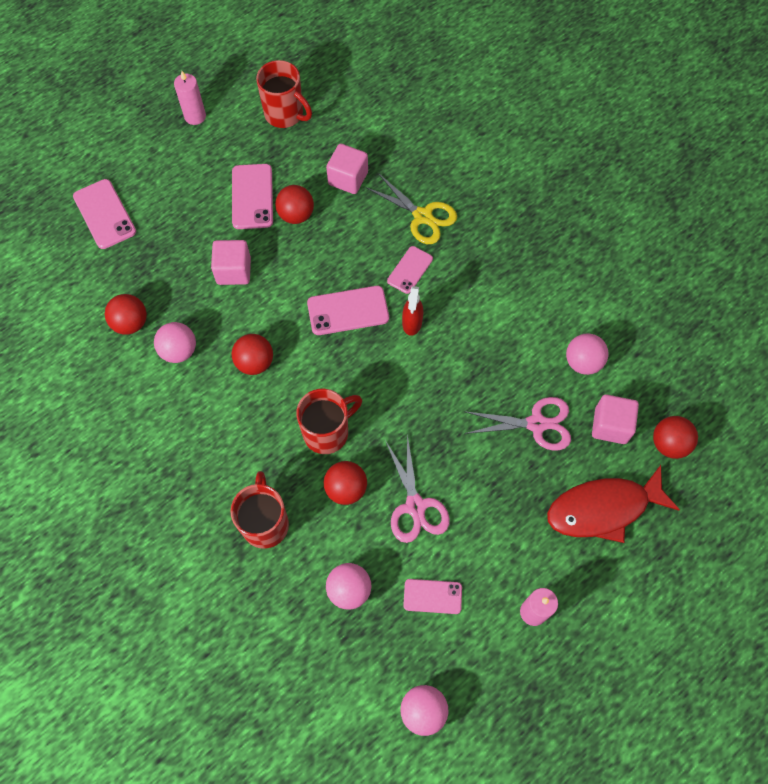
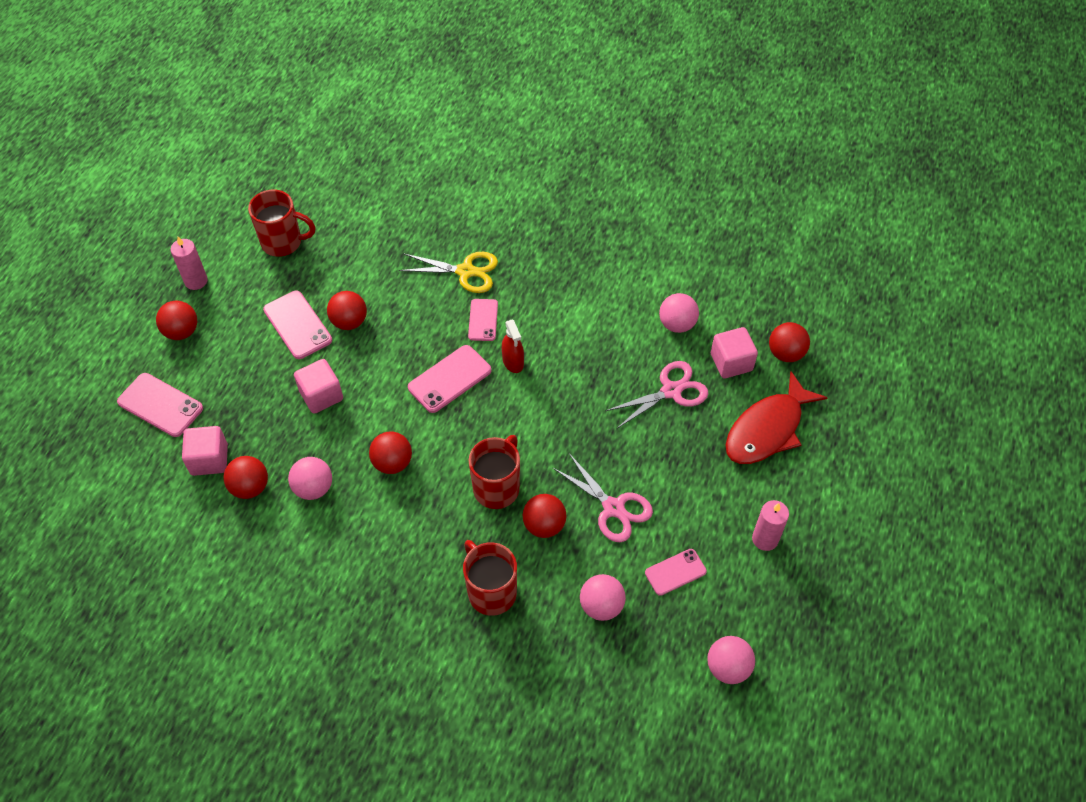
camera: 30 degrees left, 10 degrees down
pink cube [326,144,368,194] -> pink cube moved to [182,426,228,476]
none -> red ball [156,301,197,340]

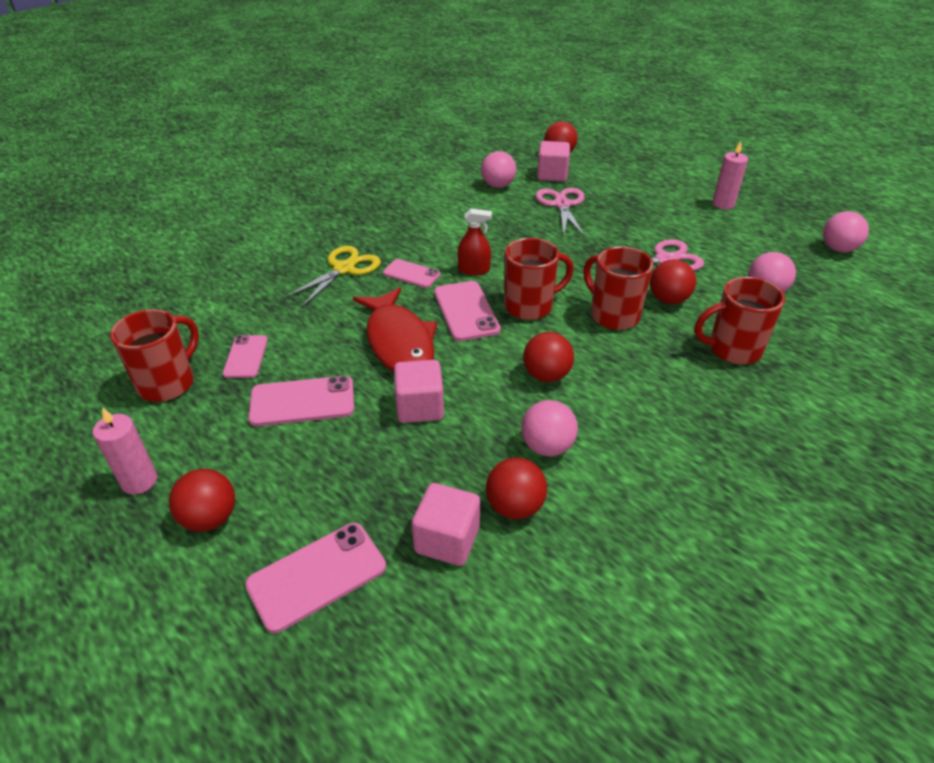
camera: 65 degrees left, 15 degrees down
red ball [327,291,367,330] -> none
pink phone [645,549,707,596] -> pink phone moved to [222,335,268,378]
red fish [726,371,828,464] -> red fish moved to [353,287,437,372]
none -> red mug [504,238,574,320]

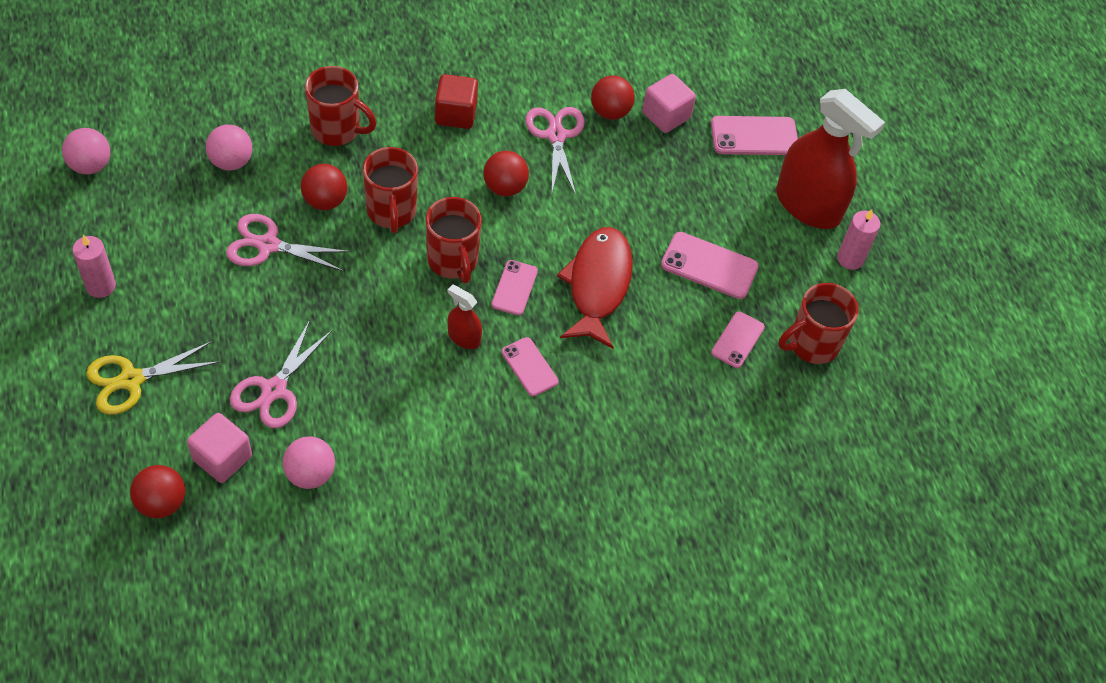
camera: 155 degrees left, 15 degrees up
red ball [169,469,235,532] -> red spray bottle [776,89,885,229]
yellow scissors [284,246,381,308] -> yellow scissors moved to [86,341,220,415]
pink cube [394,360,444,423] -> none
pink phone [434,281,501,341] -> pink phone [491,260,538,315], size x0.65
red mug [504,238,574,320] -> red mug turned 120 degrees counterclockwise [426,197,482,283]
pink ball [521,400,578,457] -> pink scissors [525,107,585,195]
none -> red cube [435,74,478,129]

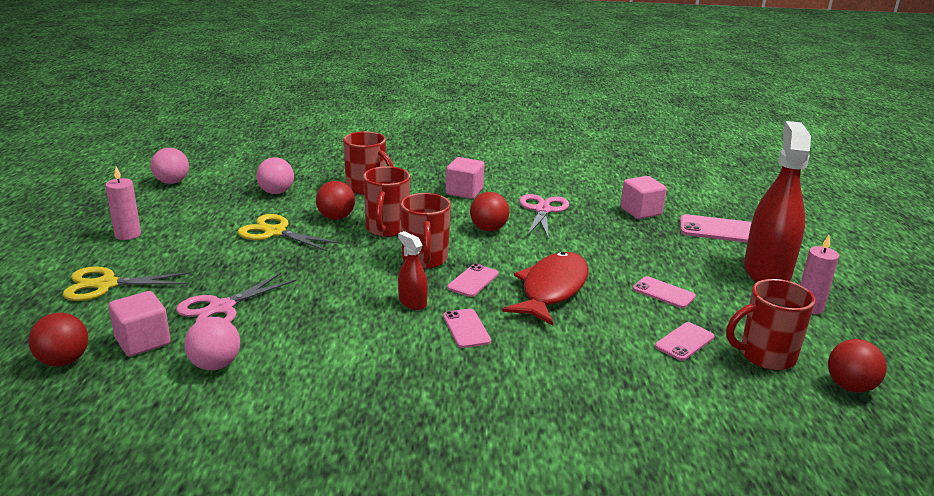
camera: 20 degrees right, 30 degrees down
pink scissors [226,214,351,272] -> yellow scissors [238,214,340,251]
red cube [435,74,478,129] -> pink cube [446,157,485,199]
red ball [591,76,635,120] -> red ball moved to [828,339,887,393]
pink phone [661,232,759,299] -> pink phone [633,276,696,308], size x0.65
red spray bottle [776,89,885,229] -> red spray bottle turned 135 degrees counterclockwise [744,121,811,282]

